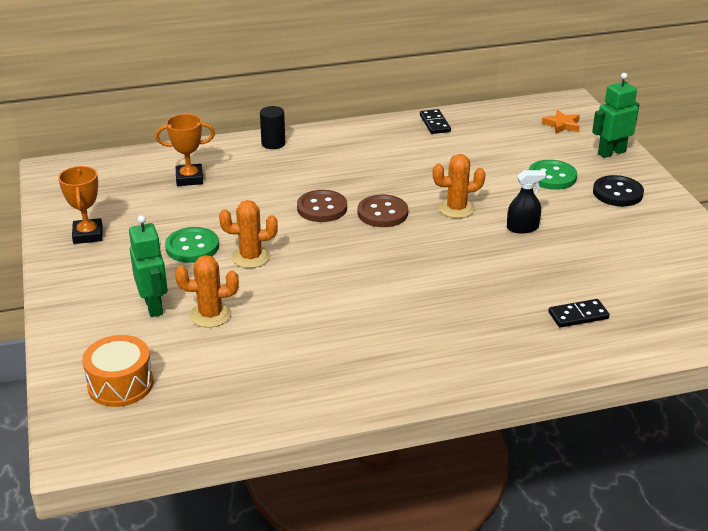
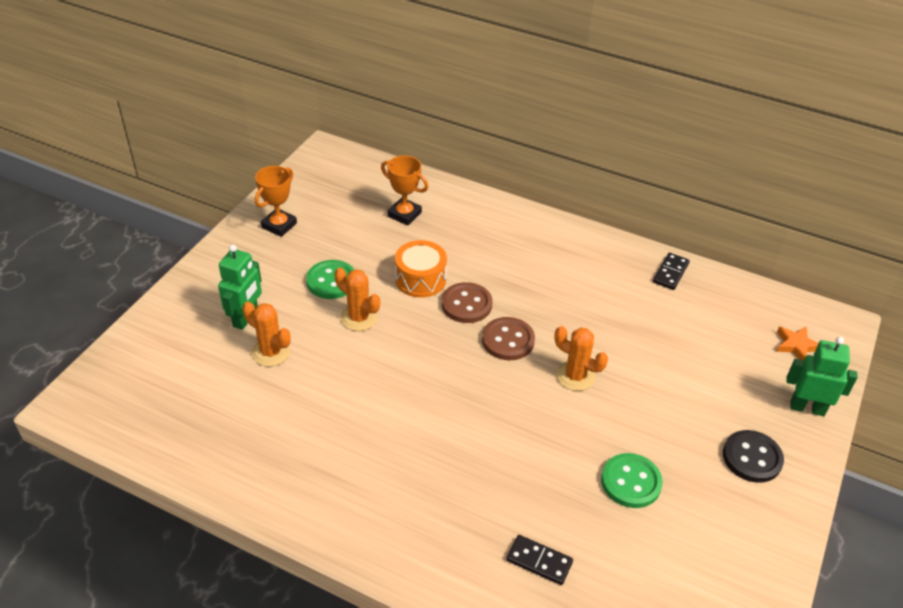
camera: 40 degrees right, 10 degrees up
orange drum [82,335,153,407] -> orange drum moved to [395,240,447,297]
black cylinder [260,106,285,149] -> none
black spray bottle [507,170,546,234] -> none
green button [529,160,577,190] -> green button moved to [601,453,663,508]

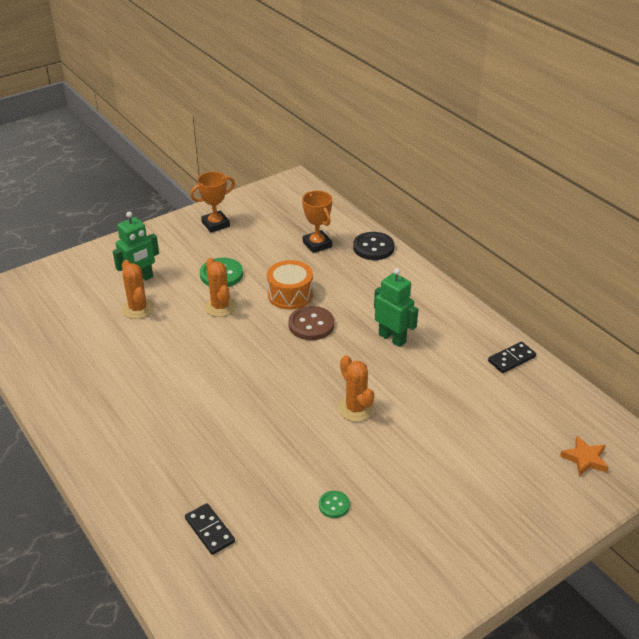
camera: 30 degrees right, 5 degrees down
brown button [482,317,535,360] -> none
green button [601,453,663,508] -> green button [319,491,350,518], size x0.55
black button [723,430,784,483] -> black button moved to [353,232,395,260]
green robot [786,337,858,416] -> green robot moved to [374,268,418,347]

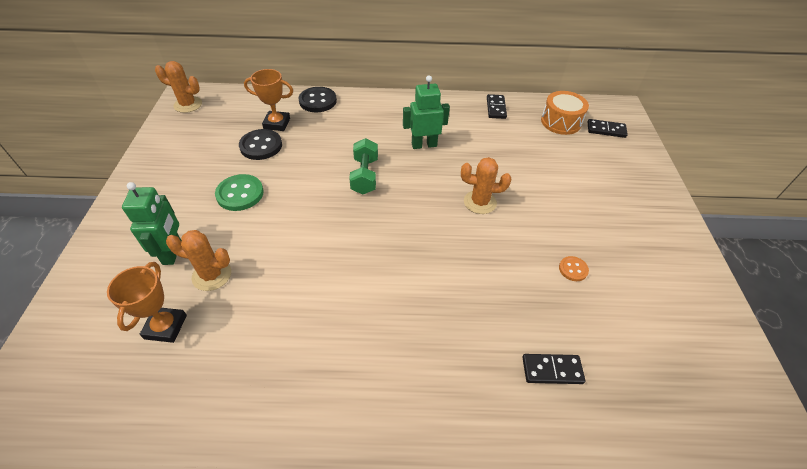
camera: 55 degrees left, 10 degrees up
orange trophy [190,172,235,233] -> orange trophy moved to [107,262,187,343]
orange cactus [204,258,236,317] -> orange cactus moved to [155,61,202,113]
orange drum [267,260,313,310] -> orange drum moved to [541,91,589,135]
brown button [288,306,334,340] -> green dumbbell [349,138,378,194]
green button [319,491,350,518] -> orange button [559,256,589,281]
orange star [560,436,609,476] -> black domino [588,119,628,138]
none -> black button [239,129,282,160]

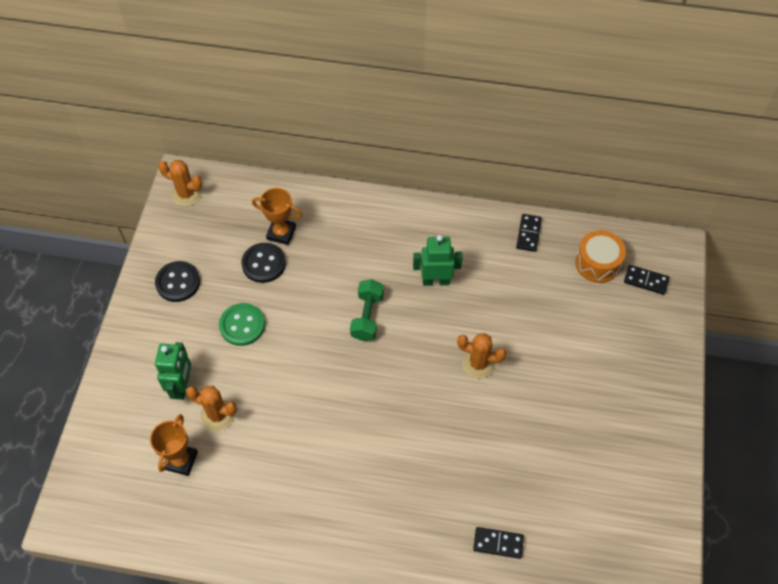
camera: 10 degrees right, 10 degrees up
black button [298,87,337,112] -> black button moved to [155,261,200,302]
orange button [559,256,589,281] -> none

